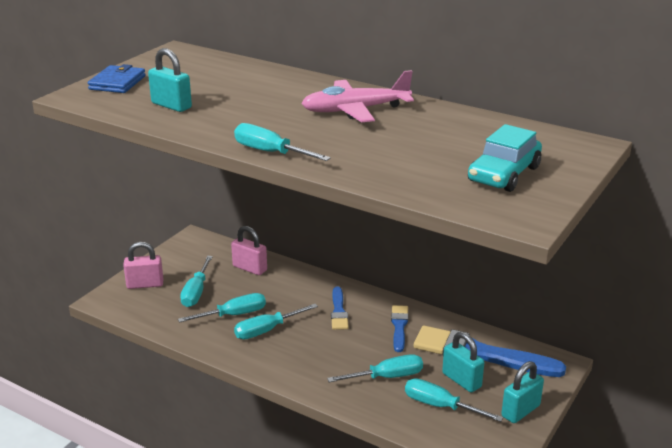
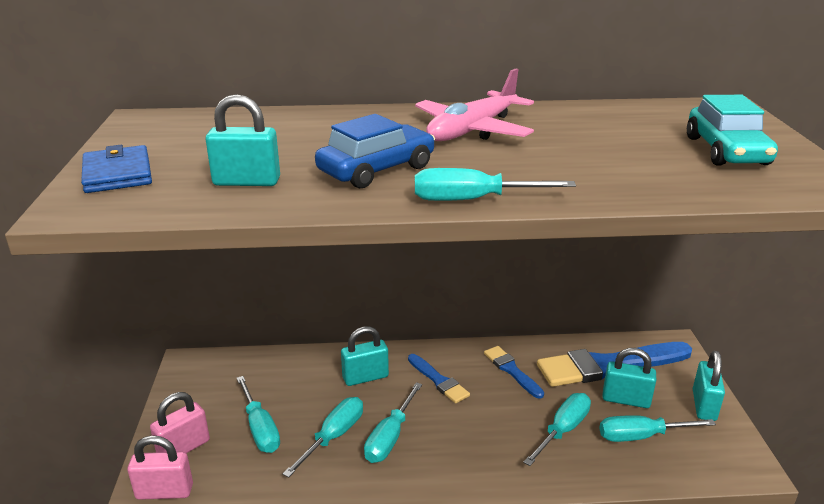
camera: 35 degrees left, 0 degrees up
pink padlock [231,226,267,275] -> pink padlock moved to [127,435,193,500]
none -> blue car [315,114,435,188]
none -> turquoise padlock [341,326,389,386]

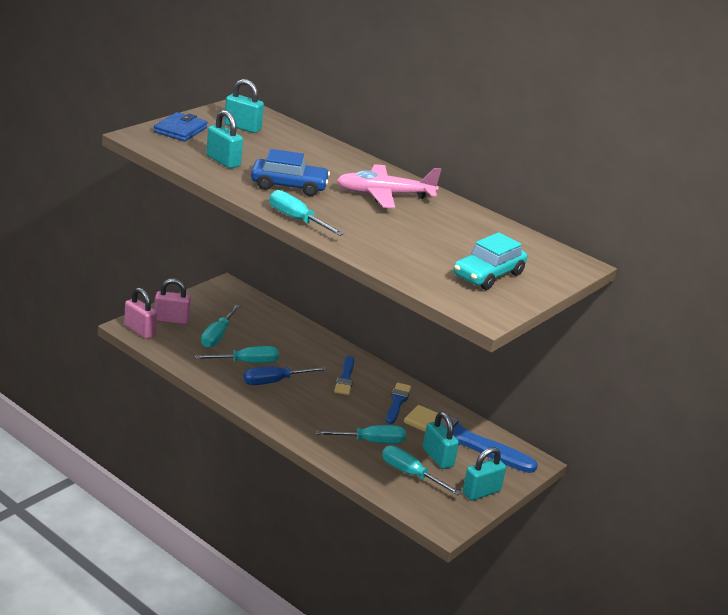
camera: 40 degrees right, 0 degrees up
turquoise padlock [341,326,389,386] -> turquoise padlock moved to [224,79,264,133]
turquoise screwdriver [364,382,422,463] -> blue screwdriver [243,366,326,385]

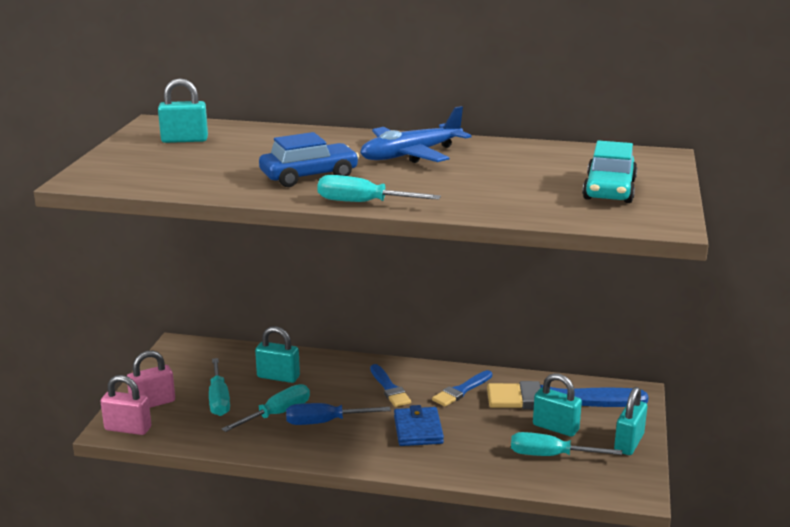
camera: 25 degrees left, 5 degrees down
blue wallet [154,112,208,141] -> blue wallet moved to [394,405,444,446]
turquoise padlock [206,110,243,169] -> turquoise padlock moved to [255,326,300,383]
blue screwdriver [243,366,326,385] -> blue screwdriver turned 45 degrees clockwise [286,403,391,425]
turquoise screwdriver [316,425,406,444] -> none
pink plane [336,164,441,208] -> blue plane [360,106,472,163]
blue brush [386,383,411,424] -> blue brush turned 120 degrees counterclockwise [432,370,492,407]

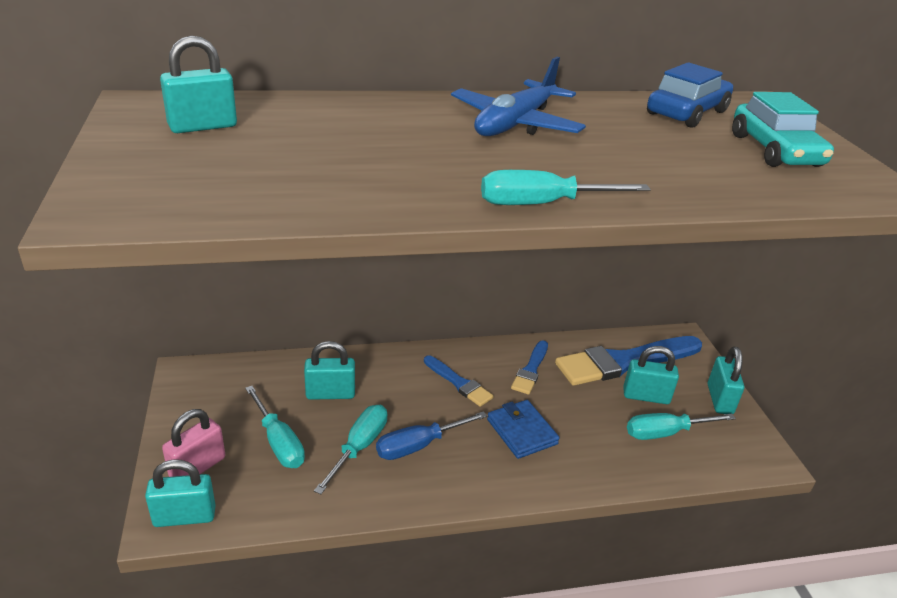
camera: 25 degrees left, 10 degrees up
pink padlock [100,375,151,435] -> turquoise padlock [145,459,216,527]
blue car [259,132,359,187] -> blue car moved to [647,62,733,128]

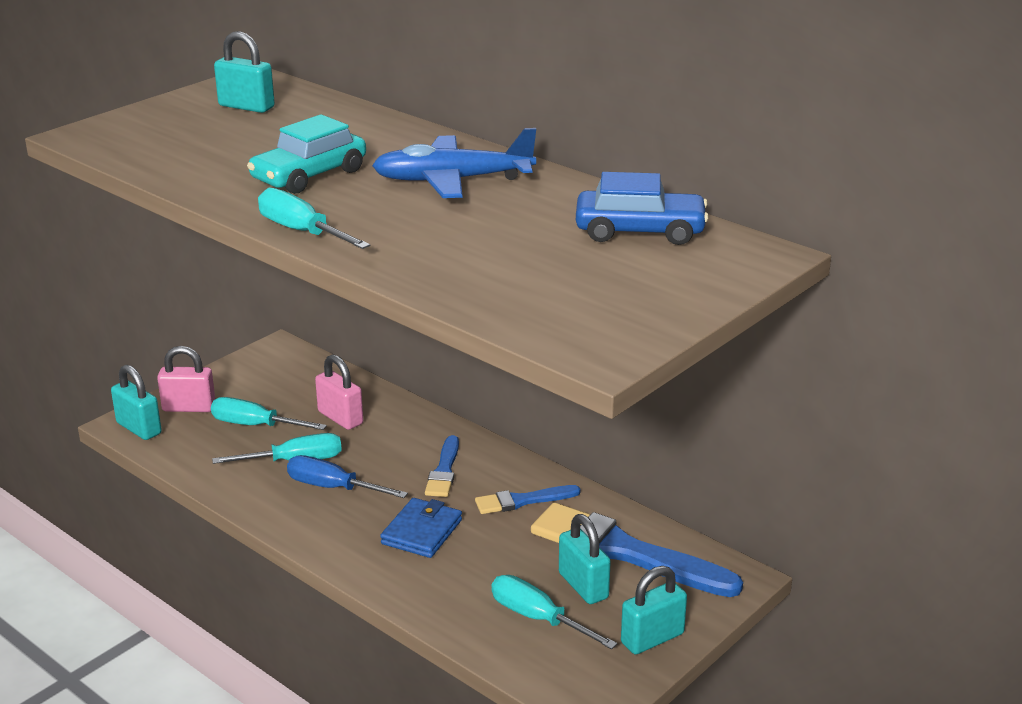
camera: 55 degrees right, 5 degrees down
turquoise screwdriver [245,386,305,468] -> turquoise screwdriver turned 90 degrees clockwise [211,397,327,430]
turquoise padlock [304,341,355,400] -> pink padlock [315,354,363,430]
turquoise car [732,92,834,167] -> turquoise car moved to [247,114,366,194]

